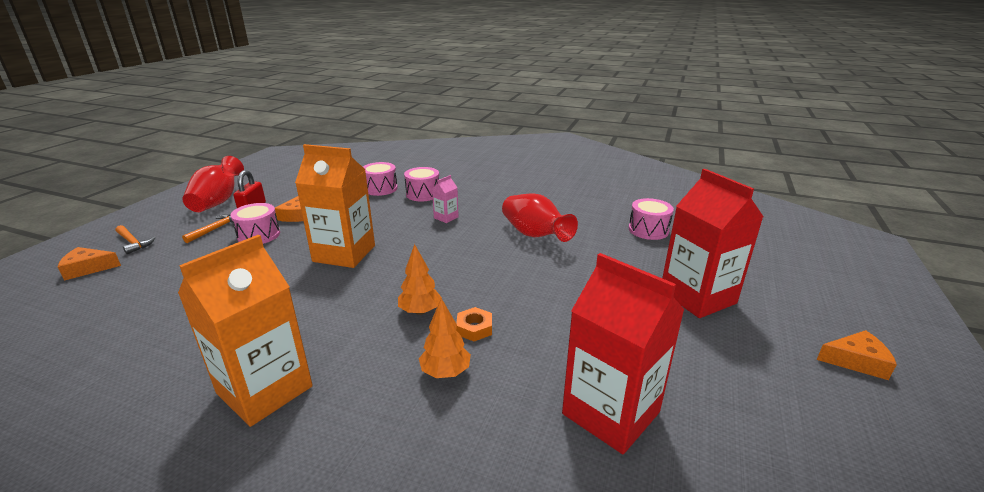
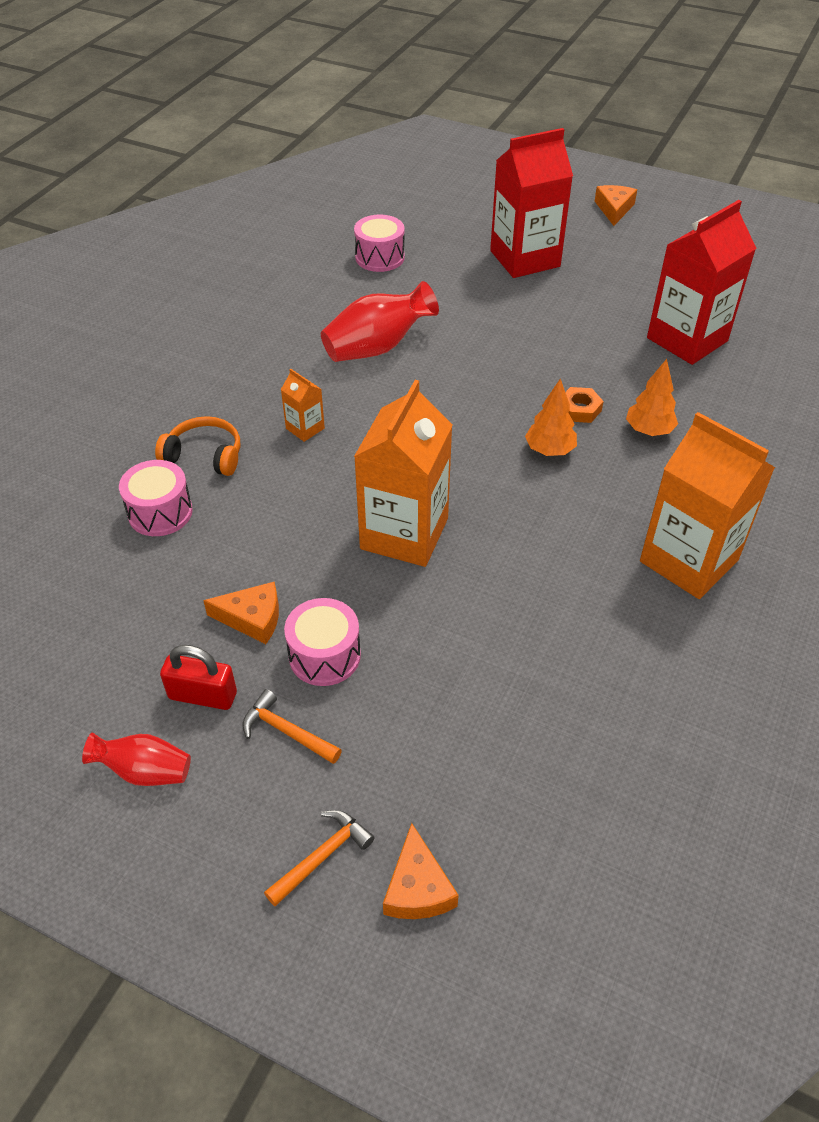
camera: 85 degrees left, 20 degrees up
red vase [182,156,244,212] -> red vase [82,732,191,786], size x0.60
pink drum [404,167,439,201] -> orange headphones [155,416,240,476]
pink carton [432,175,459,223] -> orange carton [281,368,325,442]

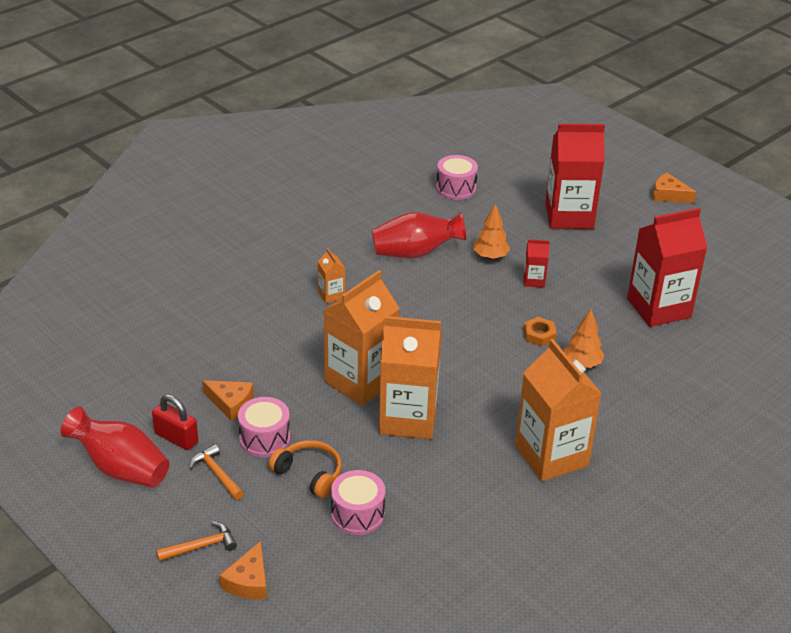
camera: 20 degrees right, 10 degrees down
red vase [82,732,191,786] -> red vase [61,407,170,488], size x1.67
pink drum [119,460,193,536] -> pink drum moved to [331,470,385,535]
orange headphones [155,416,240,476] -> orange headphones moved to [269,440,342,498]
orange tree [525,378,577,456] -> orange tree moved to [473,203,510,260]
orange cheese [595,185,637,226] -> orange cheese turned 90 degrees counterclockwise [652,173,696,203]
none -> orange carton [379,316,442,439]
none -> red carton [524,239,550,288]

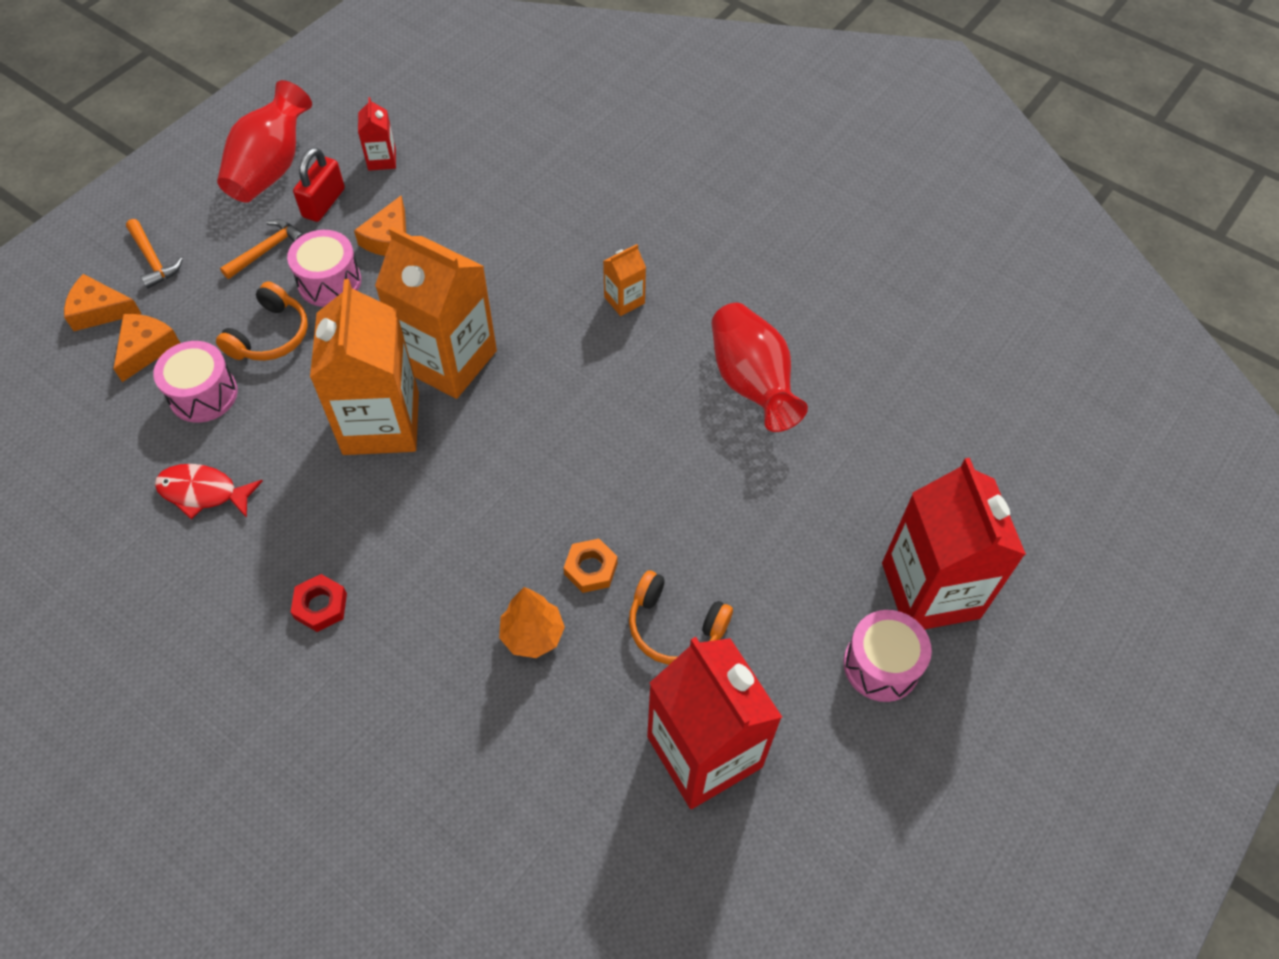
camera: 80 degrees right, 20 degrees up
pink drum [436,155,478,200] -> pink drum moved to [843,610,932,702]
orange tree [473,203,510,260] -> none
orange carton [515,339,602,482] -> red nut [290,574,347,632]
red carton [524,239,550,288] -> red carton moved to [358,97,396,171]
orange cheese [652,173,696,203] -> orange cheese moved to [113,314,180,382]
none -> red fish [155,464,263,519]
none -> orange headphones [629,570,733,665]

